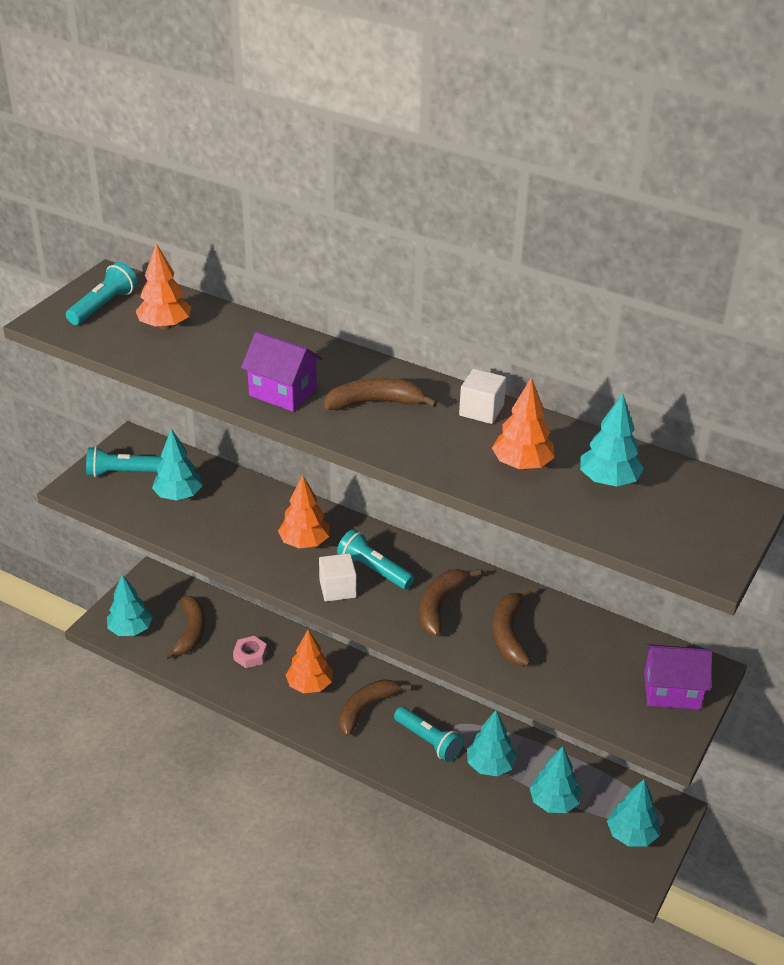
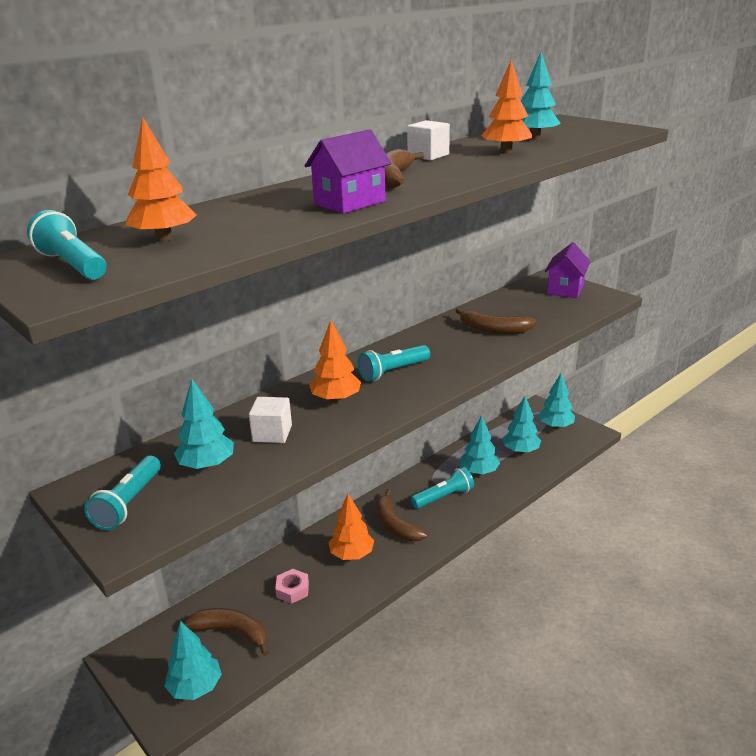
camera: 70 degrees left, 10 degrees down
white cube [319,553,357,602] -> white cube moved to [249,397,292,443]
brown banana [420,569,481,636] -> none

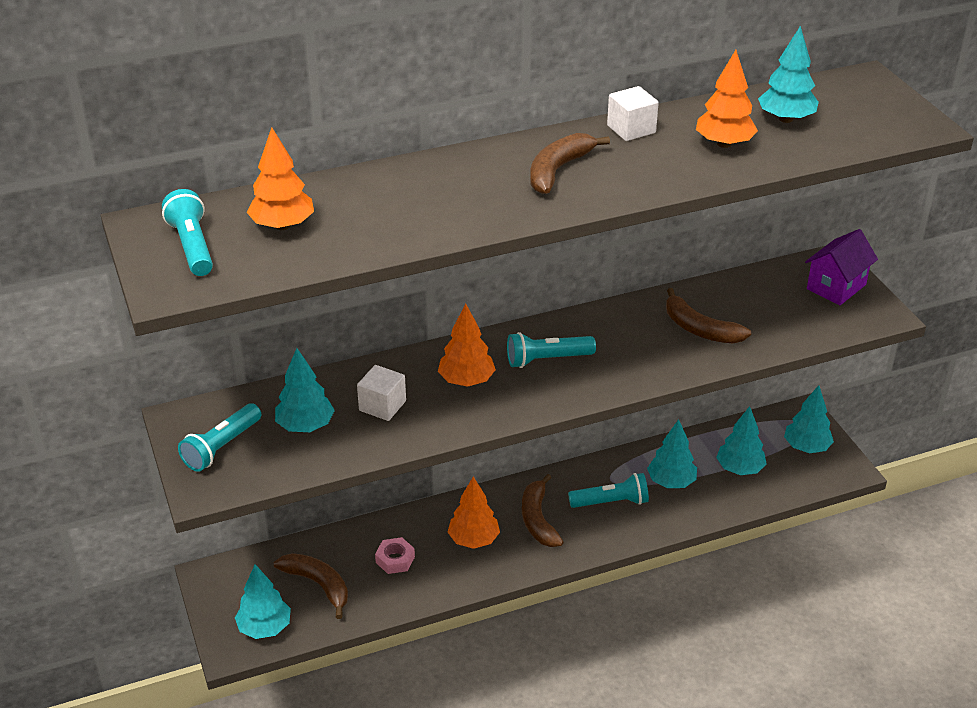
camera: 20 degrees right, 10 degrees up
purple house [305,129,391,214] -> none

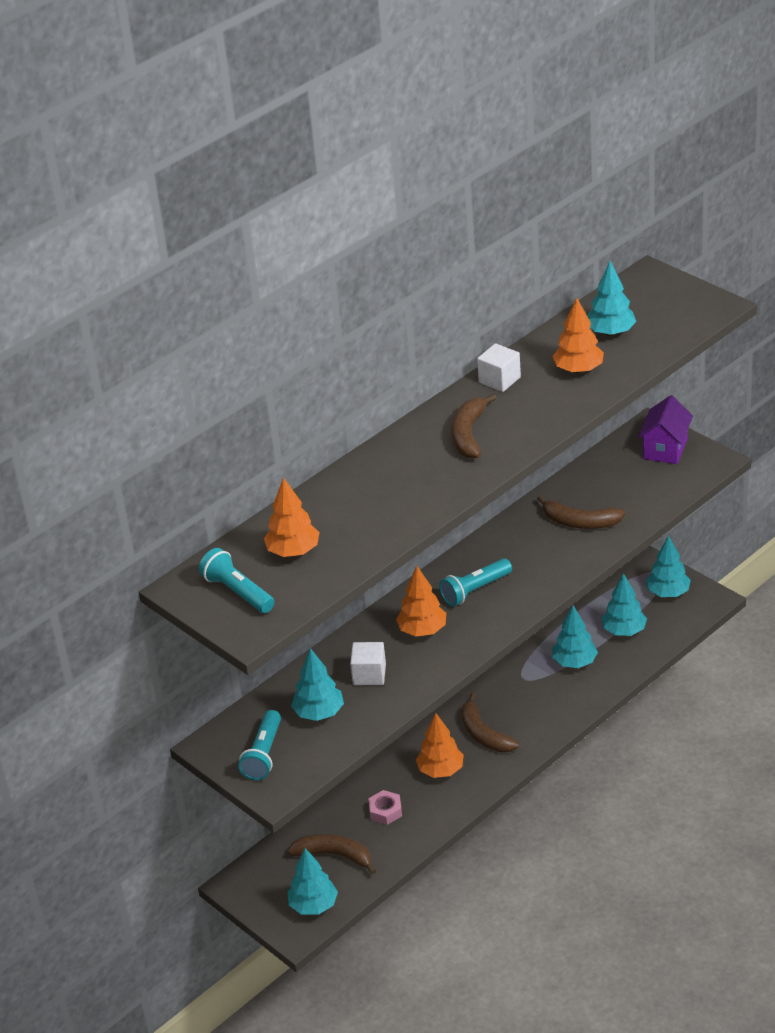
camera: 20 degrees left, 0 degrees up
turquoise flashlight [568,473,649,508] -> none

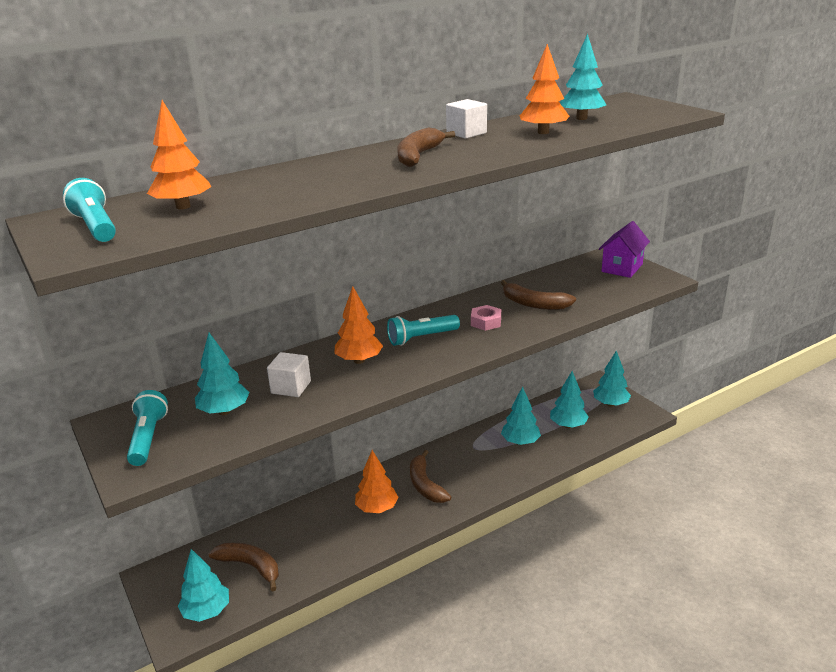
camera: 10 degrees right, 10 degrees down
turquoise flashlight [238,710,281,780] -> turquoise flashlight turned 150 degrees clockwise [127,390,168,466]
pink nut [368,790,402,825] -> pink nut moved to [471,305,501,331]

